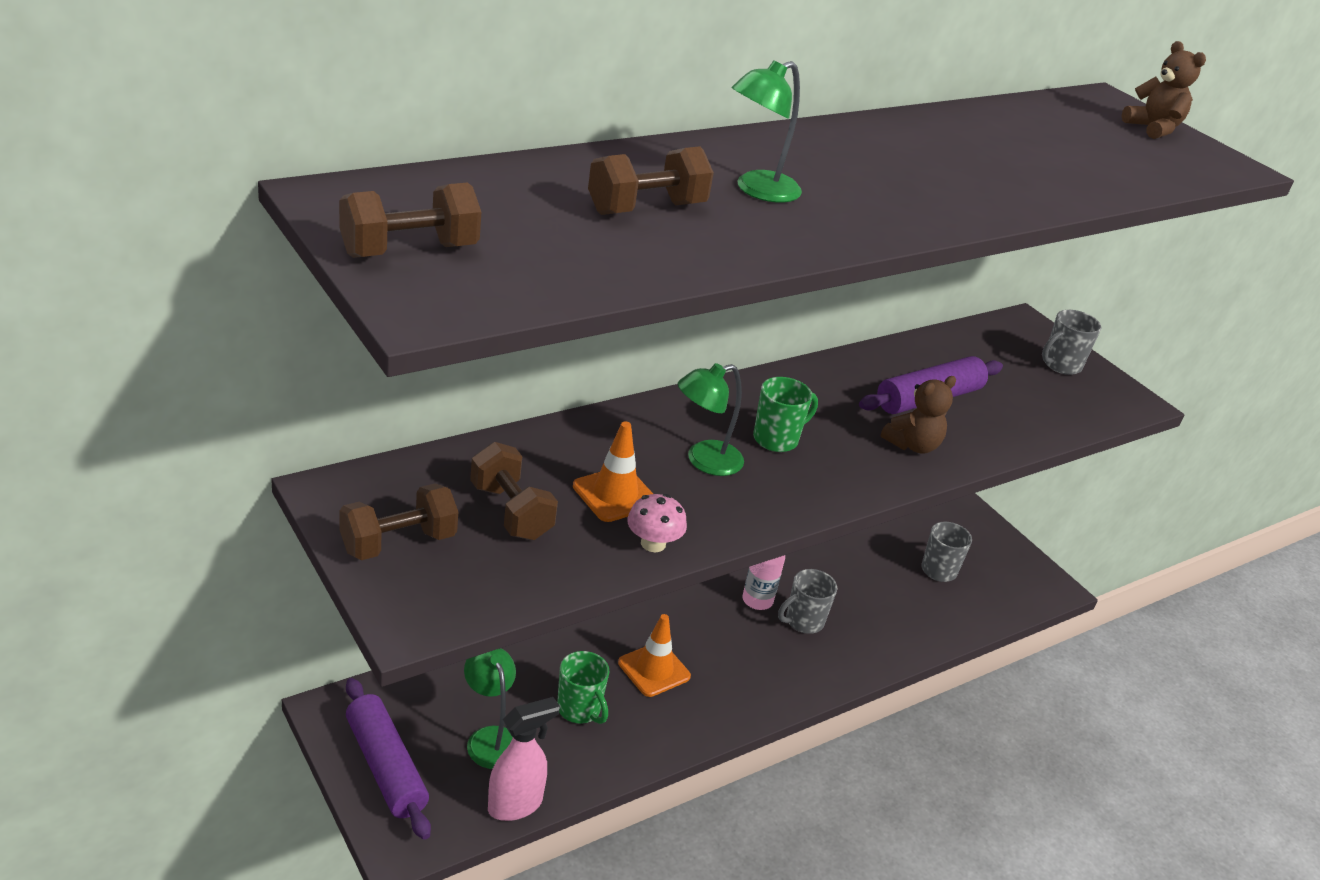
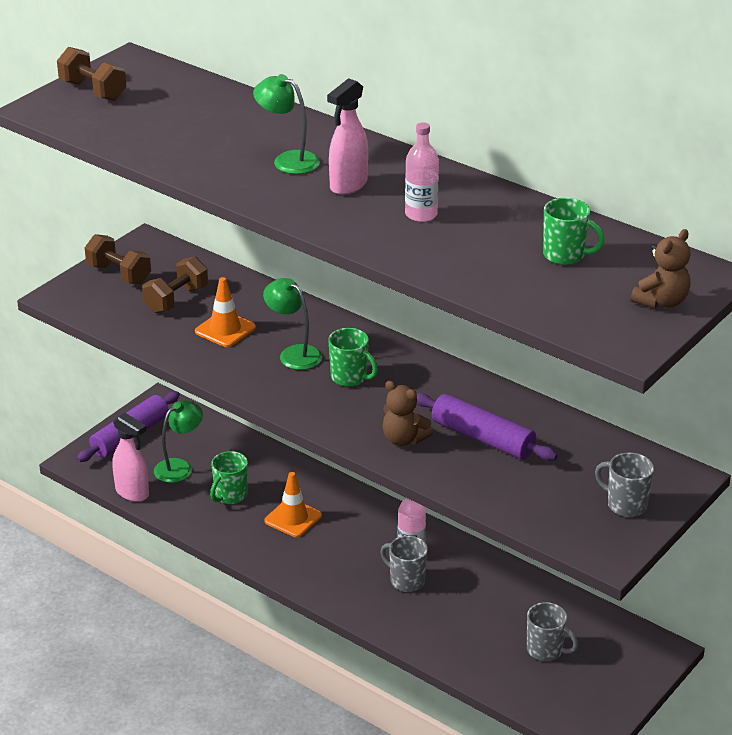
camera: 75 degrees right, 0 degrees up
brown dumbbell [588,146,714,215] -> none
pink mushroom [627,494,687,552] -> none
none -> pink spray bottle [327,78,368,195]
none -> pink bottle [405,122,439,222]
none -> green mug [543,198,605,265]

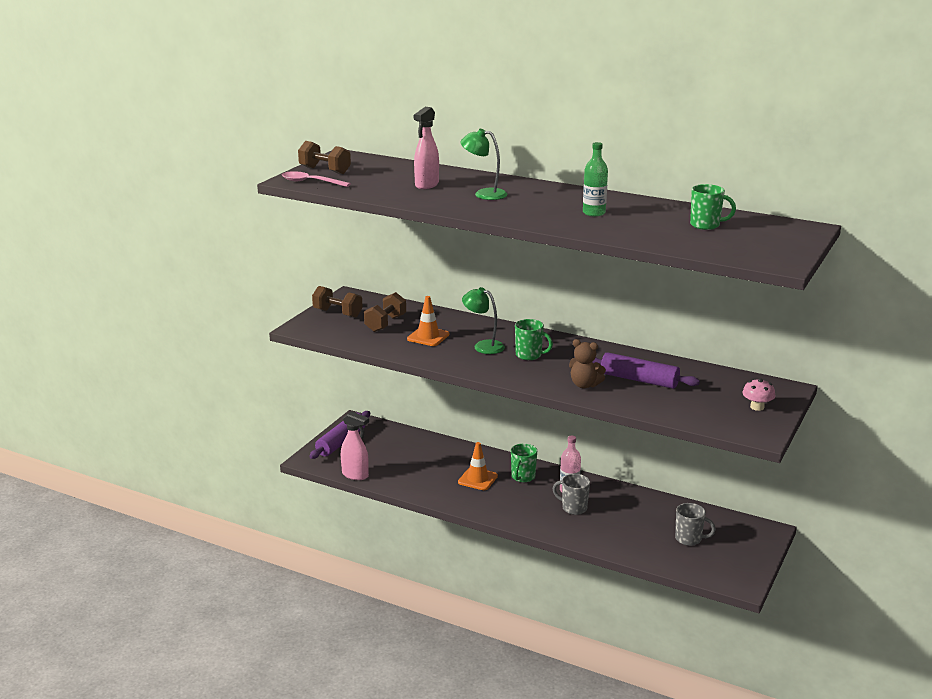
camera: 10 degrees left, 10 degrees down
green lamp [154,400,203,483] -> none
green mug [210,451,248,504] -> green mug moved to [511,444,537,482]
pink spray bottle [327,78,368,195] -> pink spray bottle moved to [414,107,439,189]
pink bottle [405,122,439,222] -> green bottle [583,142,608,216]
grey mug [595,452,654,517] -> pink mushroom [742,378,775,411]
brown teddy bear [631,229,691,308] -> none
none -> pink spoon [282,171,351,187]

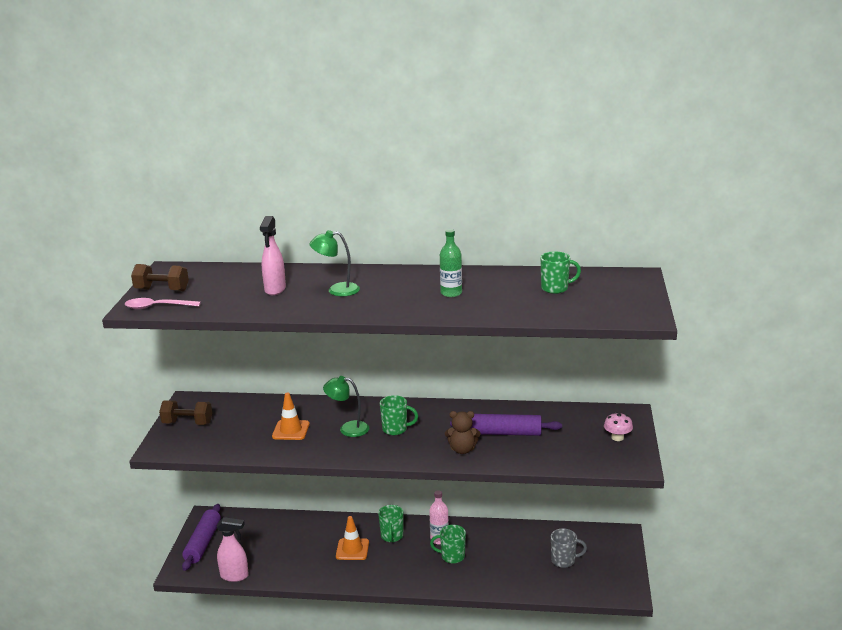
camera: 20 degrees left, 0 degrees up
brown dumbbell [364,292,406,332] -> none
grey mug [553,474,590,515] -> green mug [430,525,466,563]

